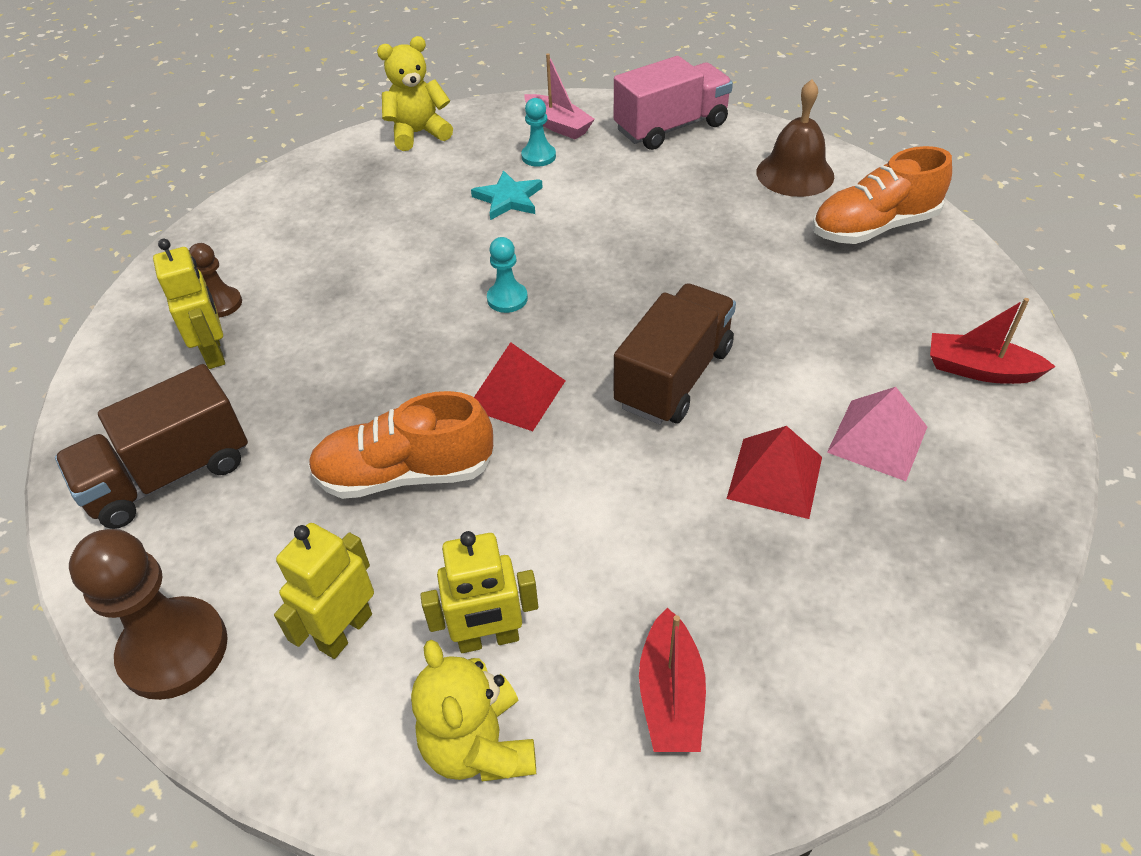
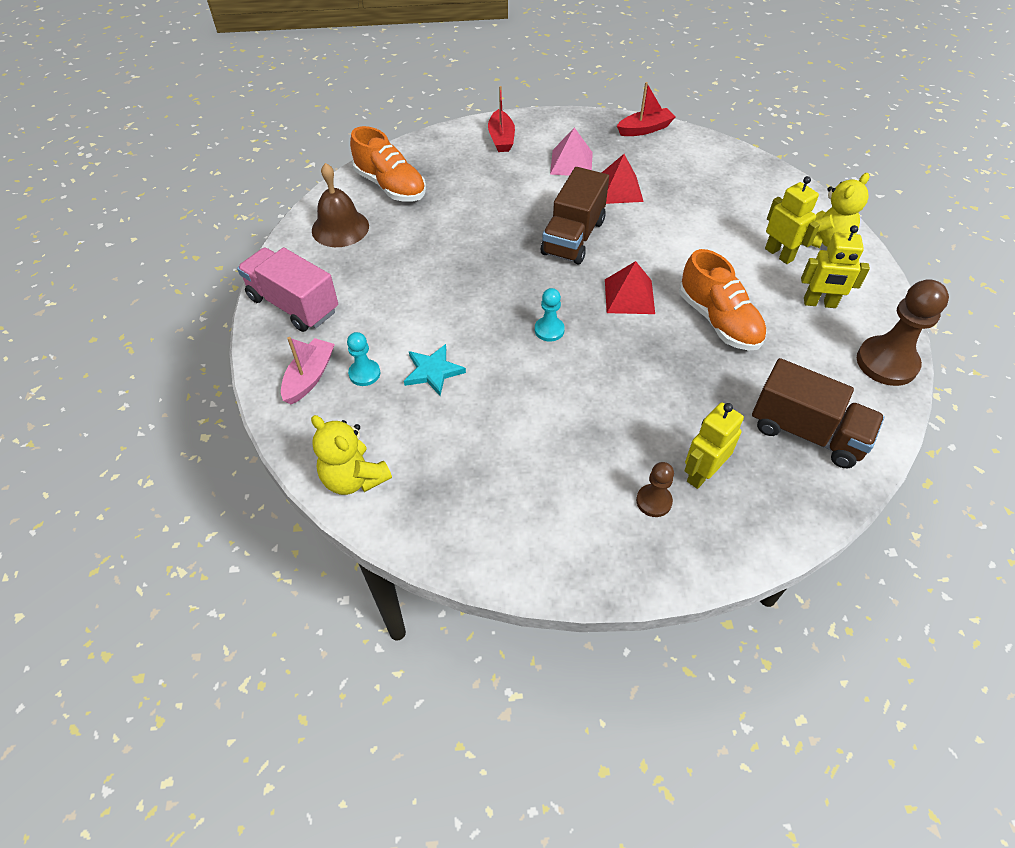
camera: 115 degrees left, 5 degrees up
brown truck [614,283,736,424] -> brown truck turned 75 degrees counterclockwise [541,167,609,264]
red boat [639,608,706,752] -> red boat moved to [617,82,675,136]

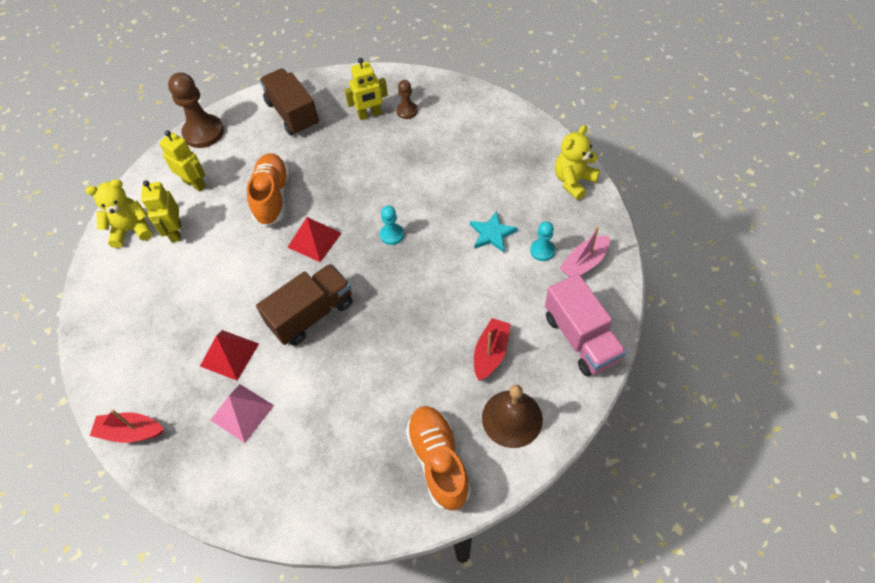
camera: 150 degrees left, 5 degrees up
yellow teddy bear [311,415,392,495] -> yellow teddy bear turned 120 degrees counterclockwise [555,125,600,200]
red boat [488,86,515,152] -> red boat moved to [474,318,511,381]

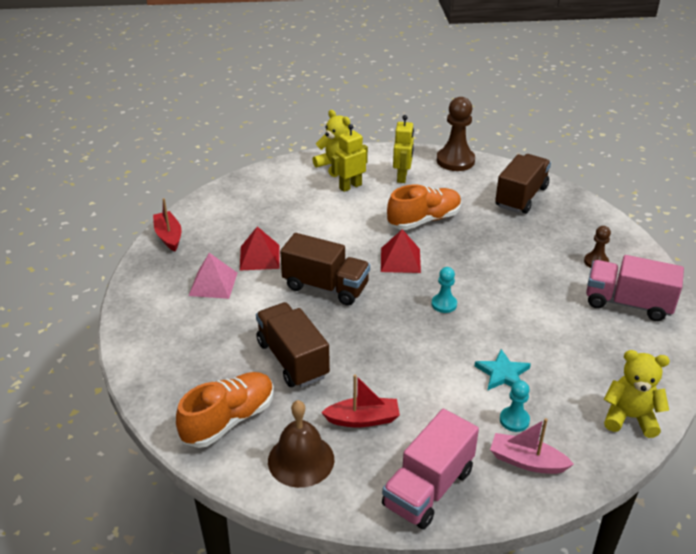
camera: 60 degrees right, 20 degrees down
yellow robot [344,58,388,120] -> none
none -> brown truck [256,302,330,388]
none -> pink truck [586,255,684,321]

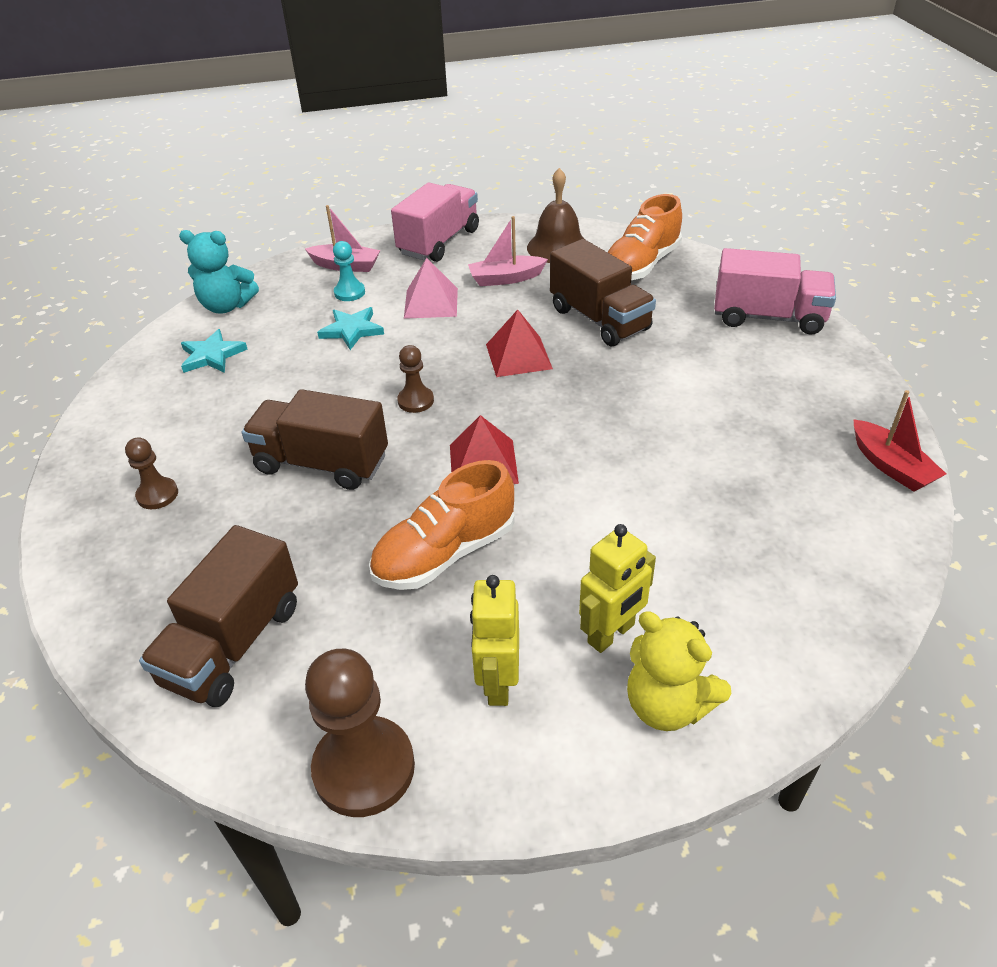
camera: 175 degrees right, 5 degrees up
pink pyramid [189,253,237,299] -> pink pyramid moved to [404,258,458,319]
red pyramid [240,227,280,271] -> red pyramid moved to [486,310,553,377]
brown truck [280,233,370,306] -> brown truck moved to [242,389,388,490]
red boat [321,374,400,427] -> pink boat [468,216,548,286]
turquoise pawn [432,267,457,313] -> brown pawn [397,345,434,413]
pink truck [586,255,684,321] -> pink truck moved to [714,248,836,335]
yellow teddy bear [604,350,670,438] -> turquoise teddy bear [179,230,259,313]
none -> turquoise star [181,329,247,373]

